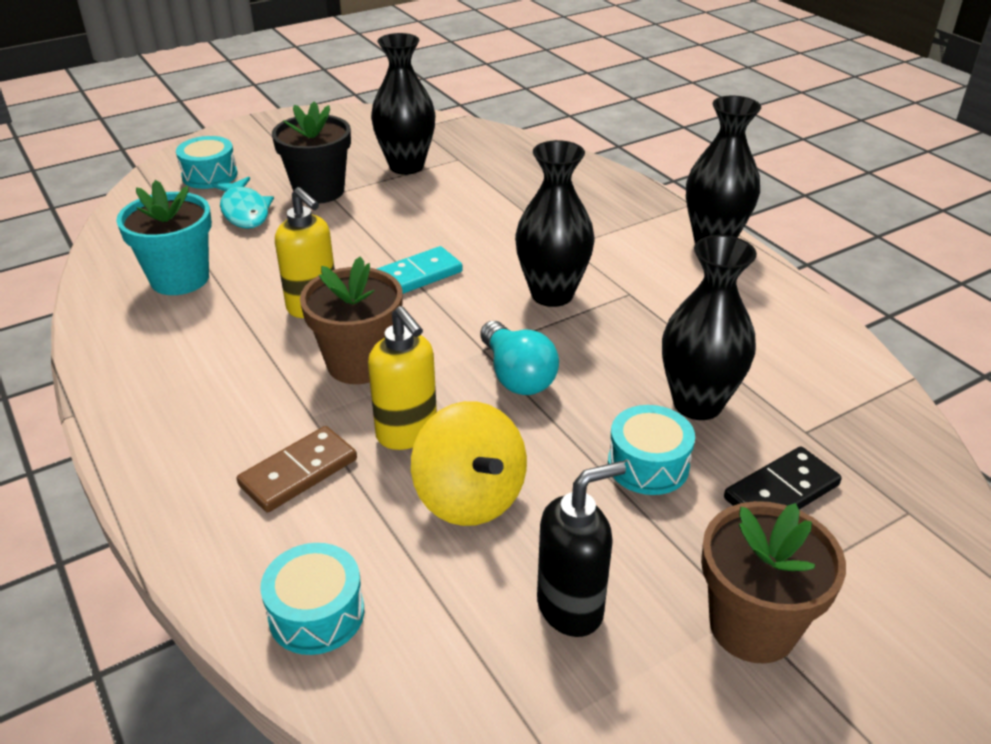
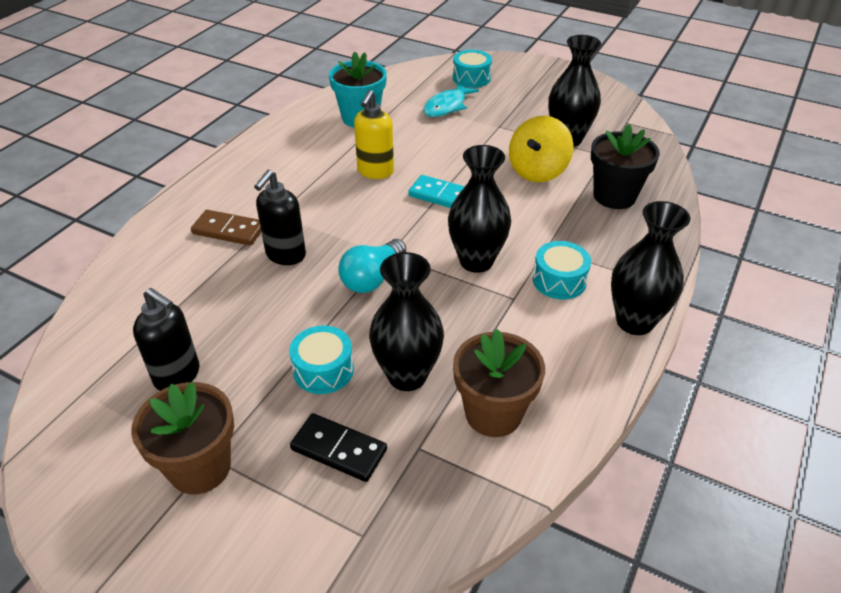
camera: 60 degrees right, 5 degrees up
turquoise drum [260,543,364,655] -> turquoise drum moved to [533,241,591,300]
black flower pot [272,102,351,204] -> black flower pot moved to [591,124,660,209]
brown flower pot [300,256,403,384] -> brown flower pot moved to [453,329,545,437]
yellow soap dispenser [368,306,437,450] -> black soap dispenser [254,170,306,265]
yellow spinning top [411,401,527,526] -> yellow spinning top moved to [509,116,574,182]

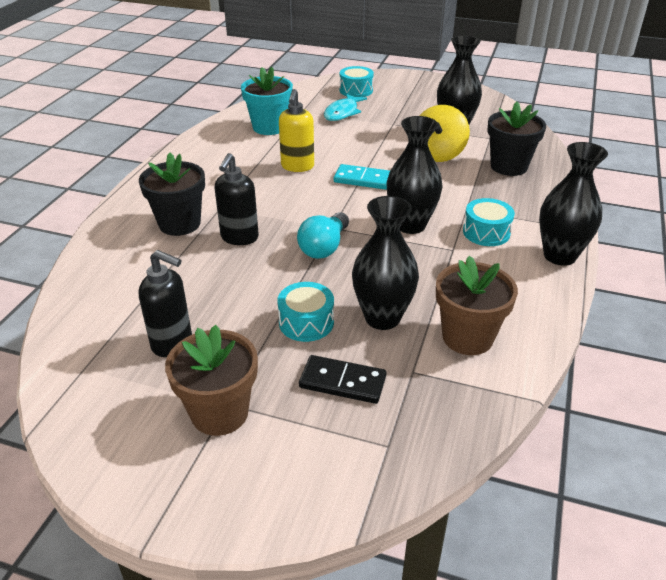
camera: 10 degrees left, 5 degrees down
brown domino [191,210,261,246] -> black flower pot [139,153,205,236]

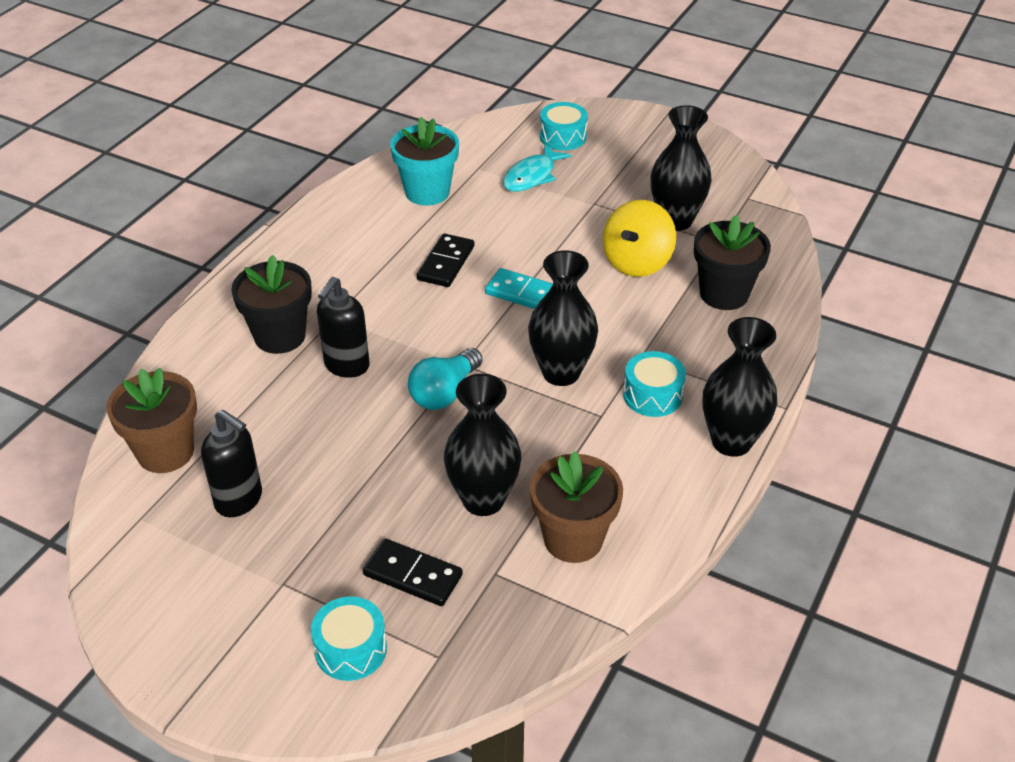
camera: 10 degrees right, 5 degrees up
brown flower pot [165,325,258,436] -> brown flower pot moved to [107,367,197,473]
turquoise drum [277,282,334,342] -> turquoise drum moved to [311,597,387,681]
yellow soap dispenser [279,89,314,172] -> black domino [417,233,474,287]

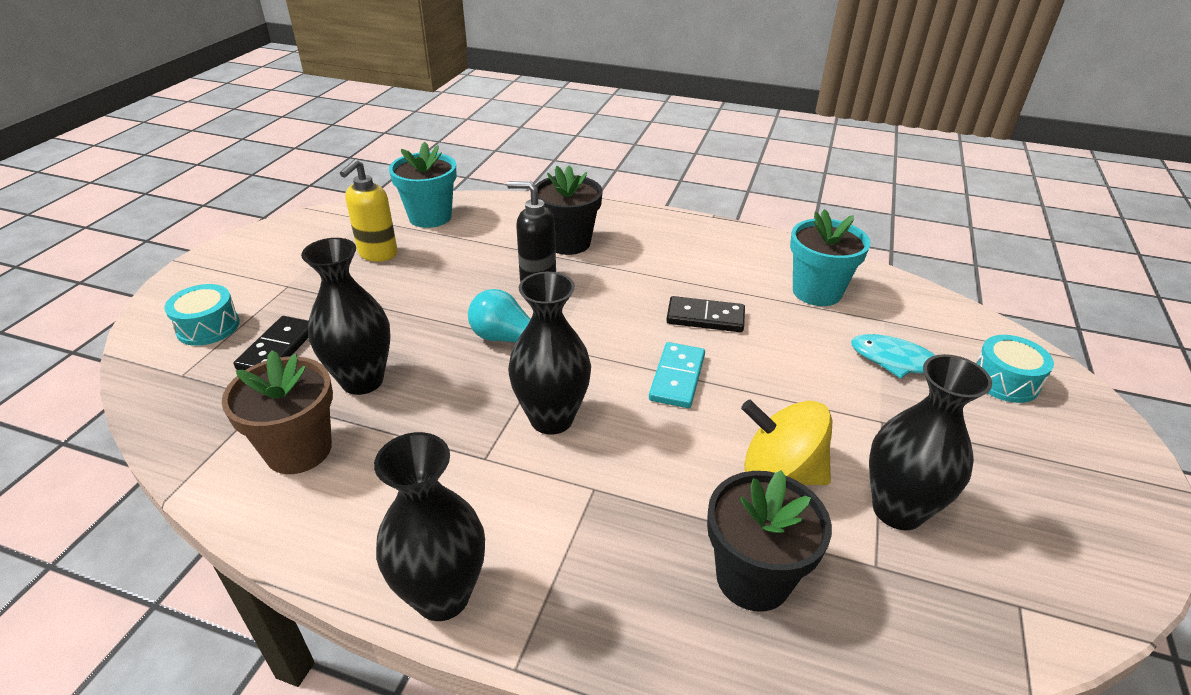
camera: 80 degrees right, 5 degrees down
brown flower pot [107,367,197,473] -> turquoise flower pot [389,142,457,228]
black soap dispenser [201,410,262,517] -> yellow soap dispenser [340,159,398,262]
turquoise drum [623,351,686,417] -> none

